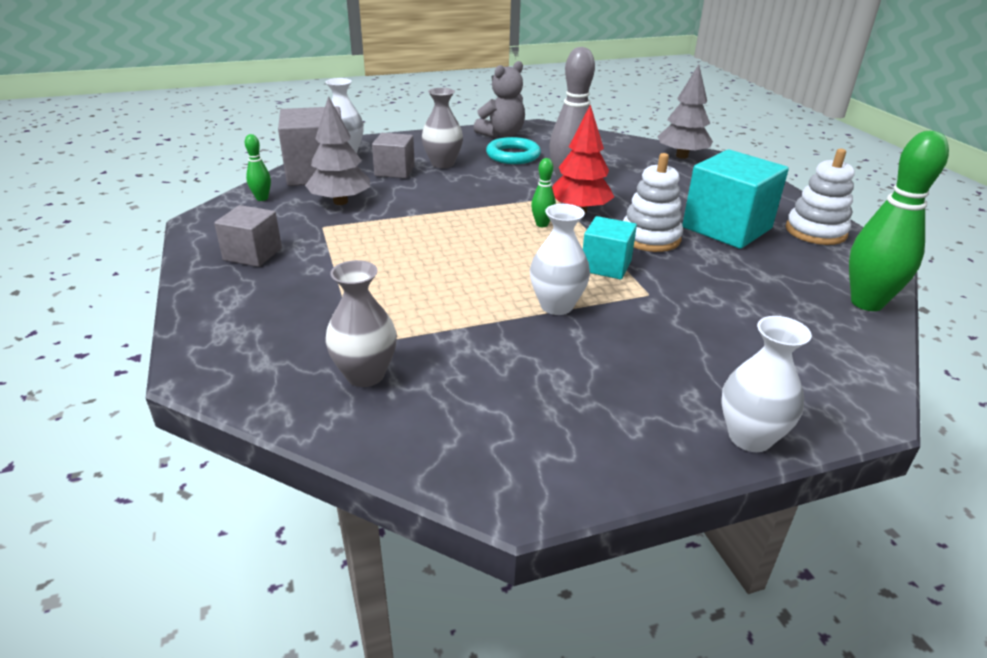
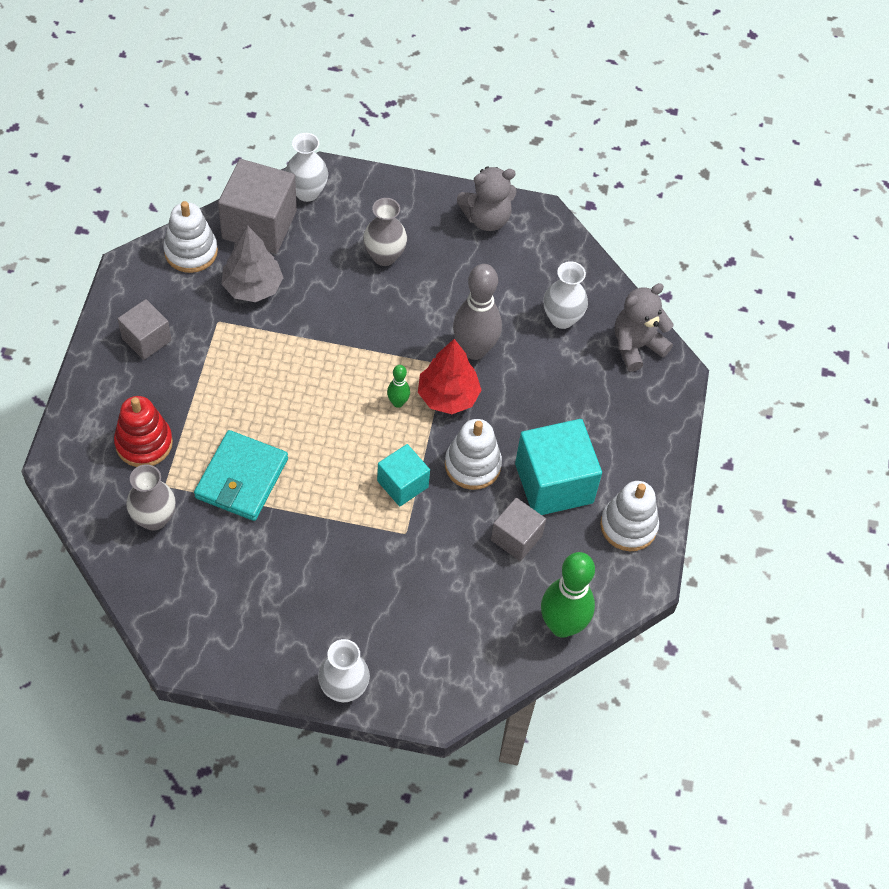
camera: 25 degrees right, 25 degrees up
green bowling pin [245,134,271,201] -> white stacking toy [163,201,218,273]
grey cube [372,133,415,178] -> grey cube moved to [491,498,546,561]
turquoise ring [486,137,541,164] -> none
white vase [530,204,590,315] -> white vase moved to [544,261,588,329]
grey tree [657,64,713,159] -> grey teddy bear [615,283,674,372]
none -> red stacking toy [114,396,173,467]
none -> turquoise wallet [194,430,288,521]

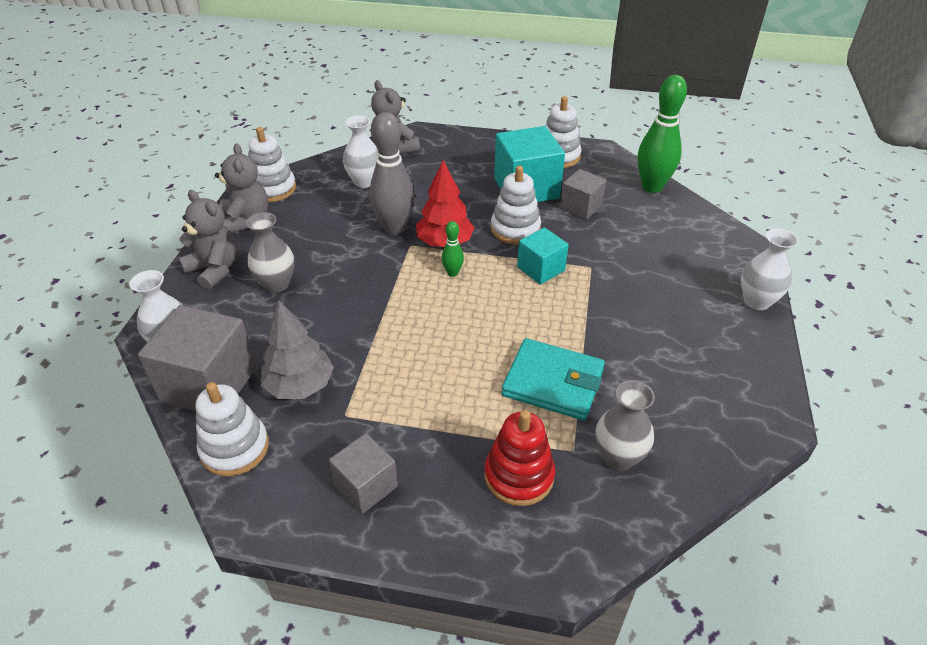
camera: 85 degrees left, 15 degrees down
none -> grey teddy bear [179,190,238,290]
none -> white stacking toy [248,127,296,202]

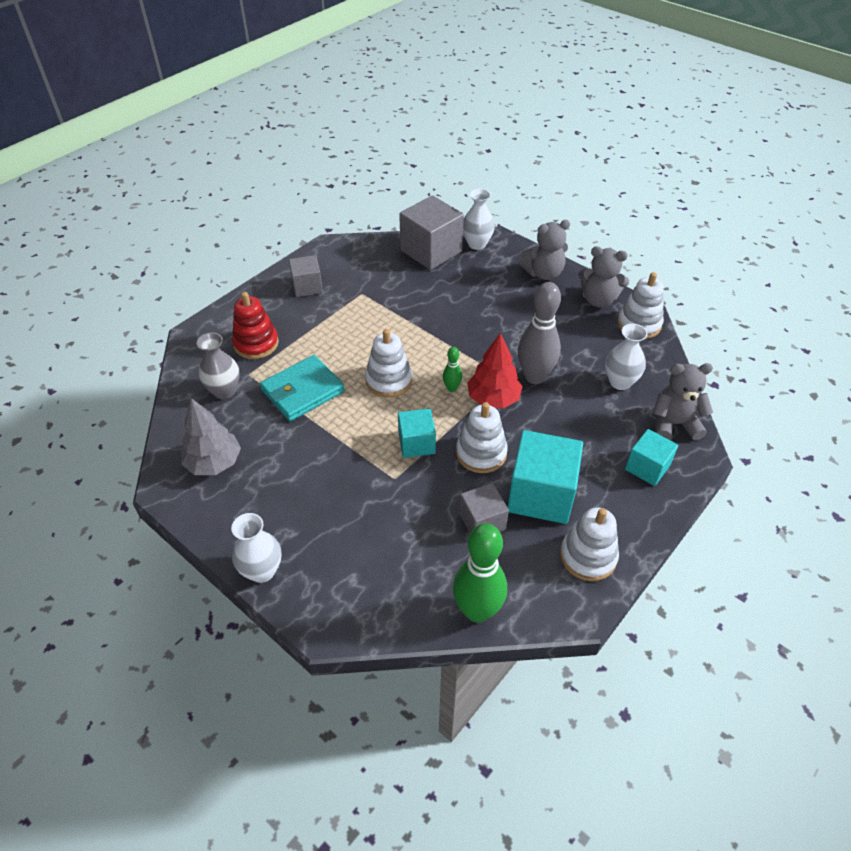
camera: 120 degrees right, 5 degrees up
white stacking toy [195,382,269,477] -> white stacking toy moved to [365,329,412,398]
grey vase [246,212,295,293] -> none
grey tree [261,300,334,399] -> grey tree moved to [181,398,241,475]
none -> turquoise cube [625,429,678,486]

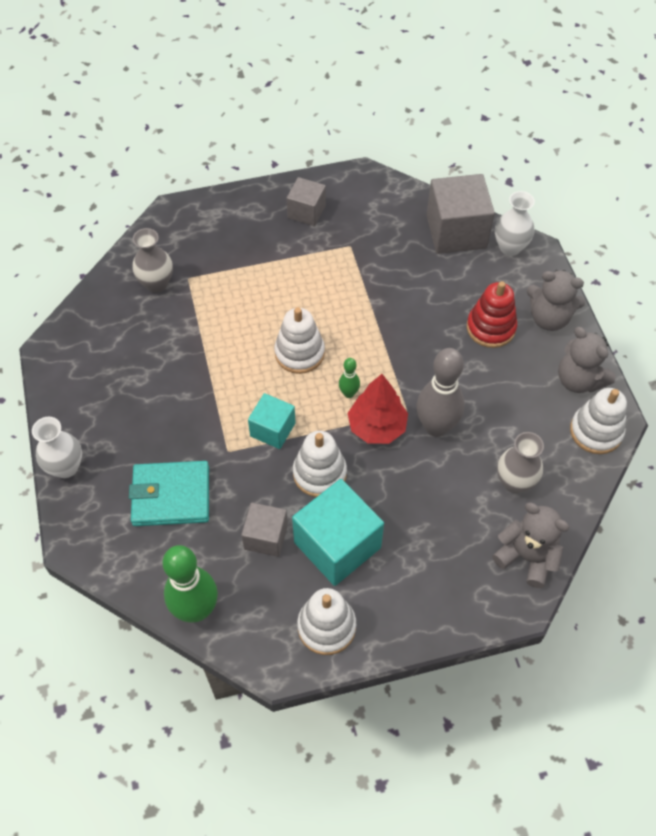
camera: 35 degrees right, 10 degrees up
grey tree [181,398,241,475] -> none
red stacking toy [232,292,279,359] -> red stacking toy moved to [467,281,517,348]
turquoise wallet [260,355,345,421] -> turquoise wallet moved to [129,461,209,526]
white vase [605,324,648,390] -> grey vase [497,432,544,493]
turquoise cube [625,429,678,486] -> none

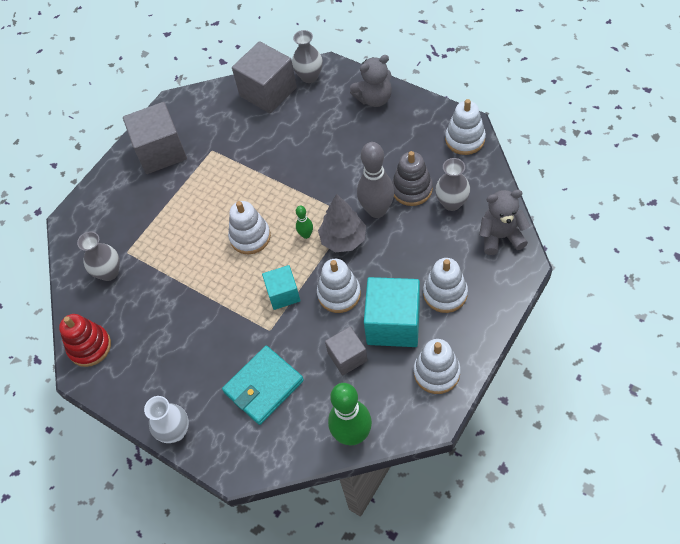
camera: 35 degrees left, 0 degrees up
grey cube [287,177,326,226] -> grey cube [123,102,187,174], size x1.72
red tree [348,374,408,444] -> grey tree [318,194,366,252]
red stacking toy [467,281,517,348] -> red stacking toy moved to [59,314,111,367]
white vase [495,191,535,256] -> grey vase [292,30,323,83]
grey teddy bear [558,327,616,393] -> none
none -> grey stacking toy [392,151,433,206]
none -> white stacking toy [423,258,468,313]

